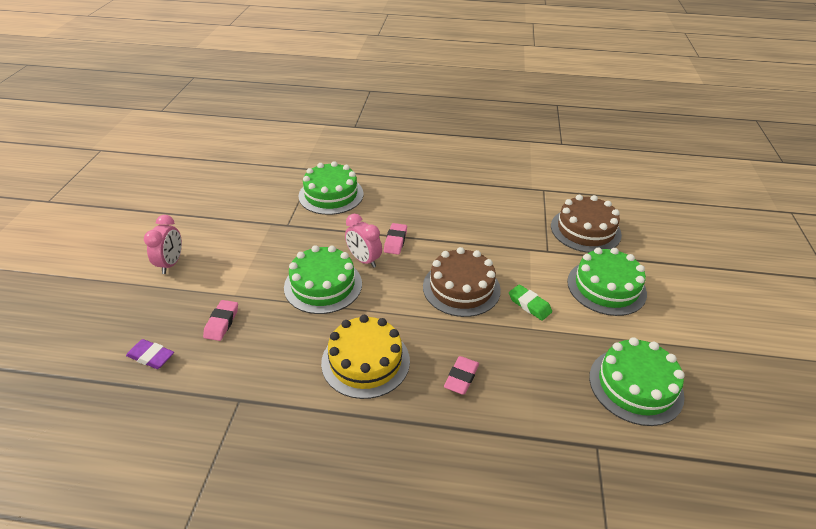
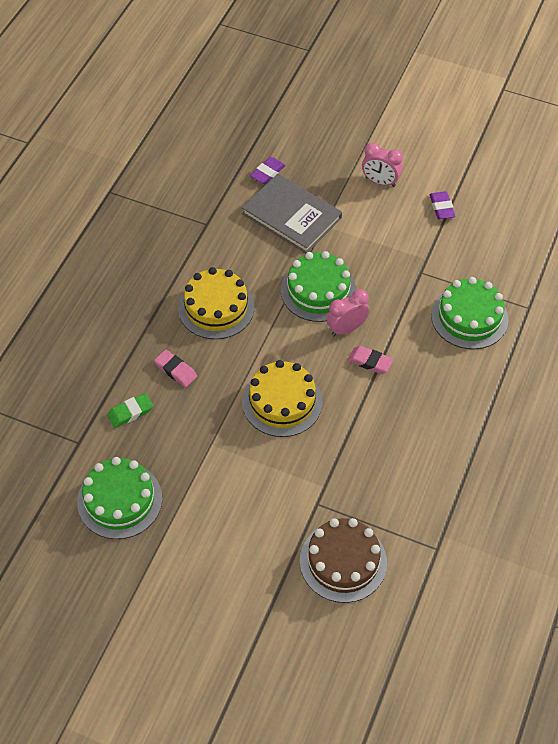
camera: 105 degrees right, 15 degrees up
pink eraser [203,300,238,341] -> grey book [242,174,342,253]
brown cake [423,247,501,317] -> yellow cake [242,360,323,437]
green eraser [509,284,552,321] -> green eraser moved to [107,393,153,428]
green cake [567,247,647,316] -> none
none -> purple eraser [429,191,456,219]

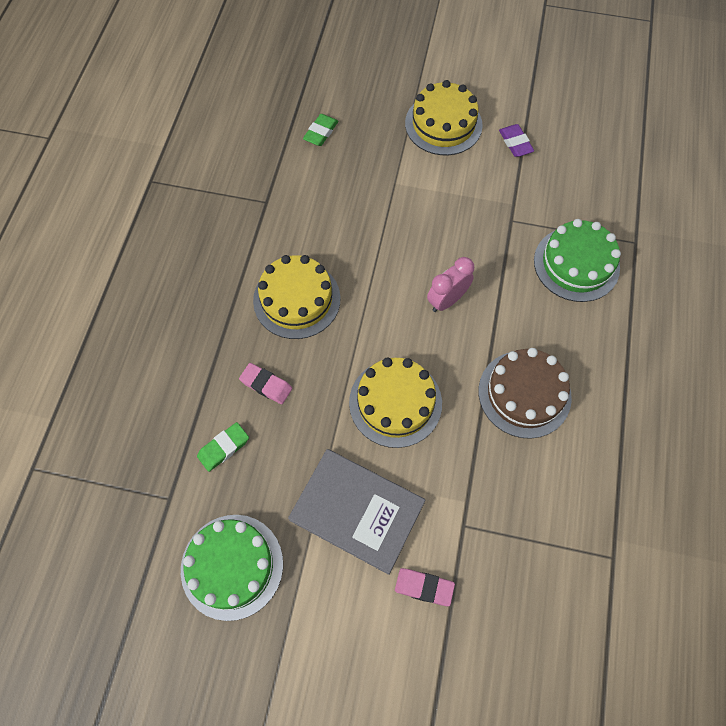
camera: 10 degrees left, 10 degrees up
grey book [242,174,342,253] -> grey book moved to [288,449,425,575]
purple eraser [250,157,286,184] -> green eraser [303,114,338,146]
green cake [281,251,356,322] -> none
brown cake [300,518,387,603] -> brown cake moved to [479,348,572,439]
pink eraser [348,346,393,374] -> pink eraser moved to [395,568,455,606]
pink clock [362,142,403,187] -> yellow cake [405,80,483,155]

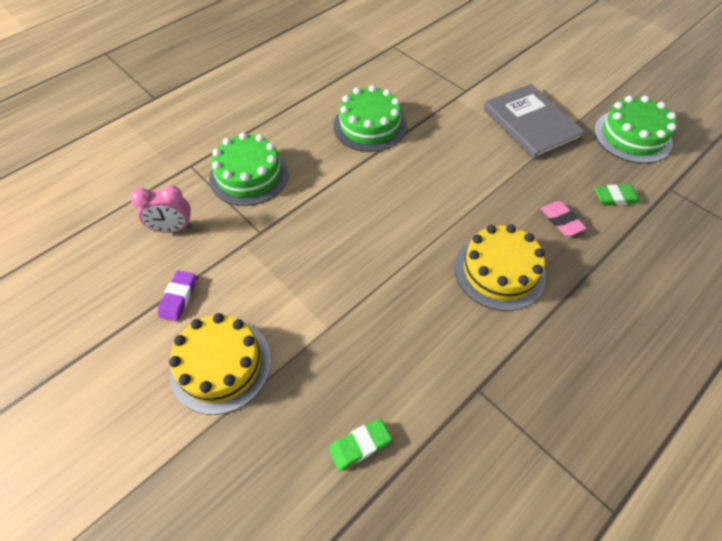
camera: 145 degrees left, 10 degrees down
yellow cake [349,357,442,448] -> none
pink eraser [395,568,455,606] -> none
pink clock [427,257,474,312] -> pink clock moved to [130,185,192,233]
brown cake [479,348,572,439] -> green cake [333,85,407,152]

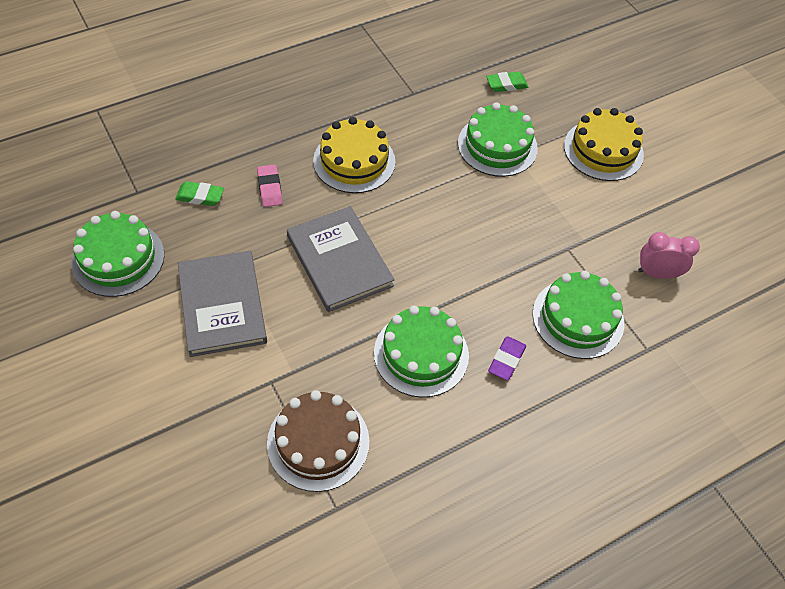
camera: 170 degrees left, 0 degrees up
purple eraser [158,271,196,321] -> purple eraser moved to [488,336,526,381]
none -> brown cake [267,390,369,492]
none -> grey book [287,206,395,312]
none -> green cake [458,102,538,177]

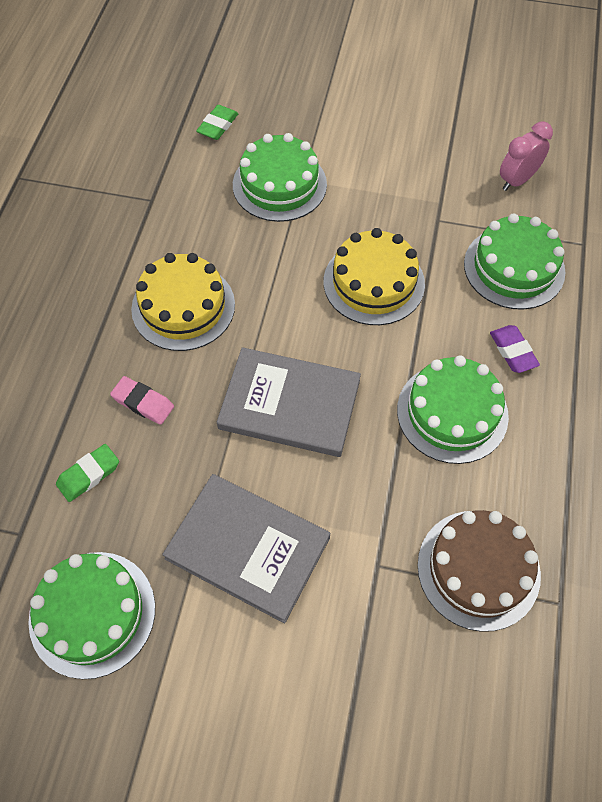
camera: 45 degrees left, 5 degrees up
yellow cake [564,108,644,181] -> yellow cake moved to [324,228,425,325]

